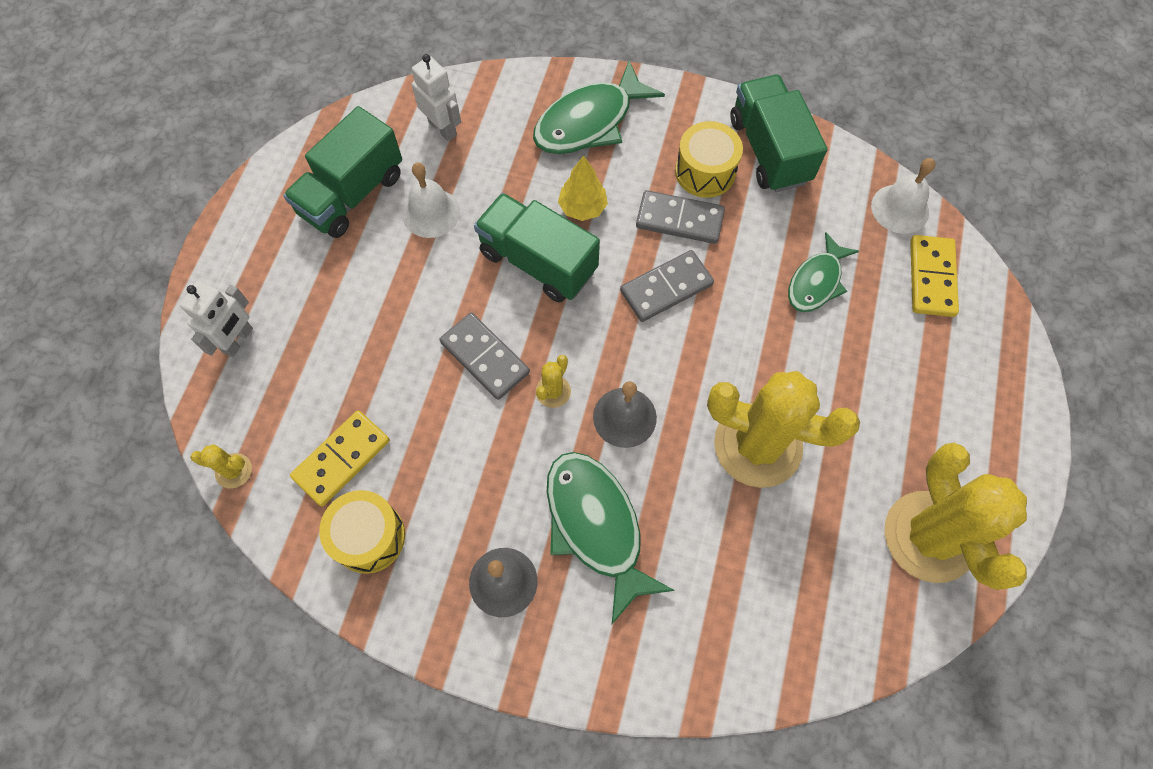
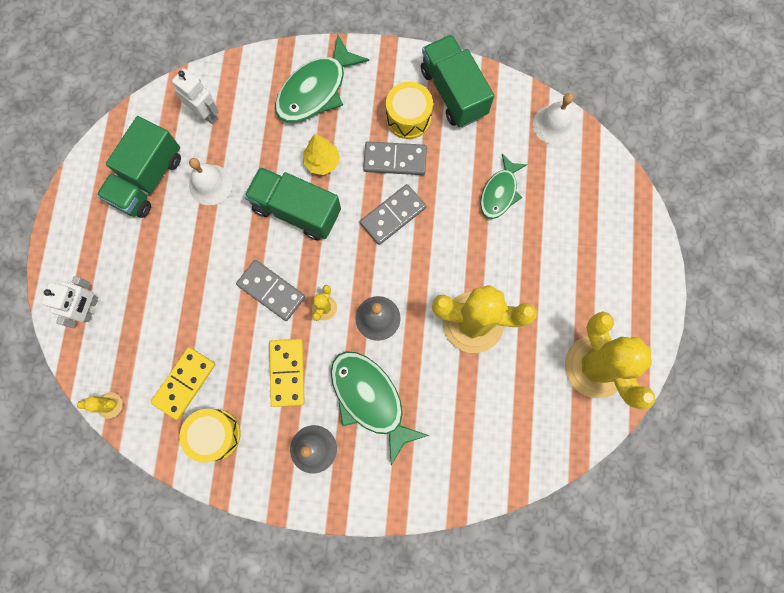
camera: 10 degrees left, 10 degrees up
yellow domino [910,235,959,317] -> yellow domino moved to [270,339,305,407]

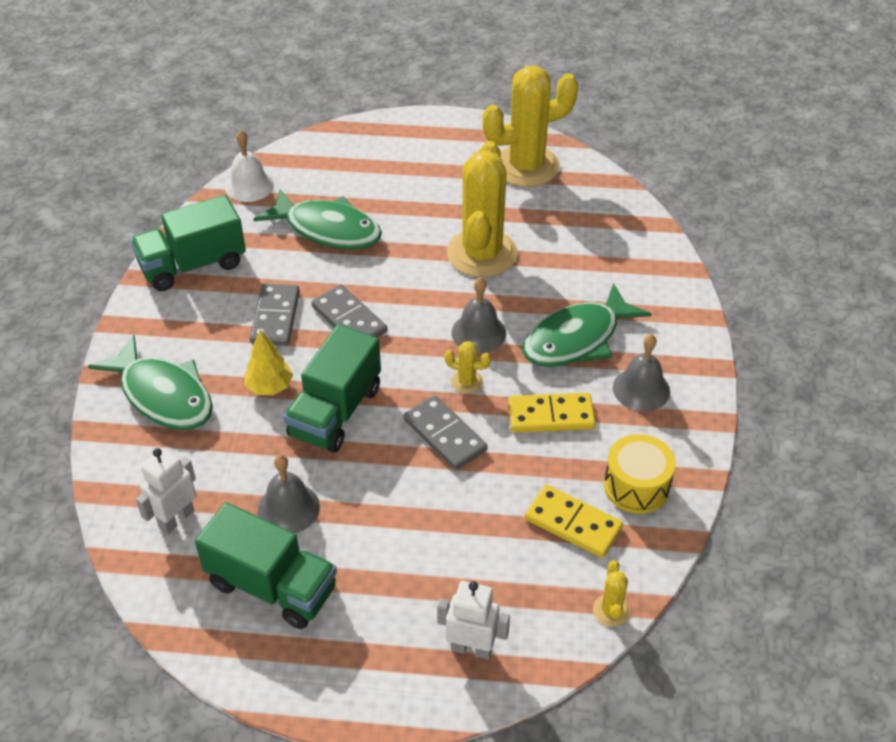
camera: 90 degrees left, 30 degrees down
white bell [189,158,232,205] -> grey bell [258,454,320,533]
grey domino [236,260,305,321] -> grey domino turned 75 degrees counterclockwise [404,395,487,470]
yellow drum [386,82,433,139] -> none
green fish [480,154,527,219] -> green fish [254,189,382,249], size x1.60

